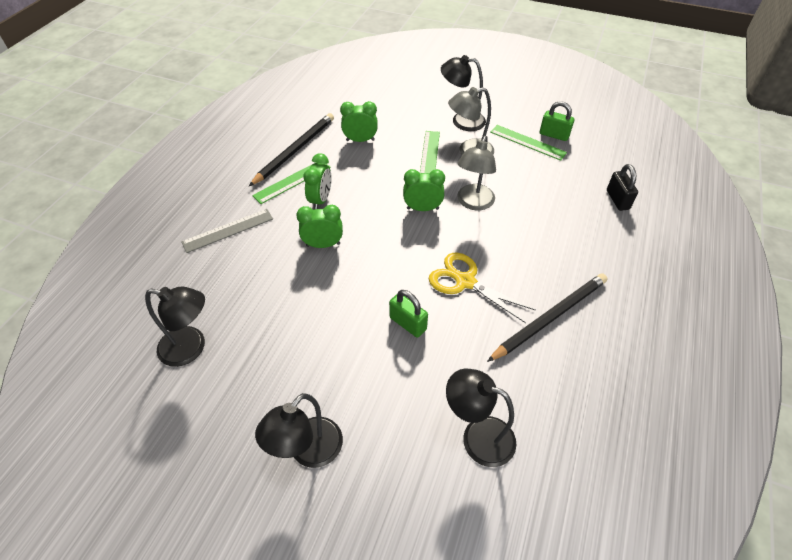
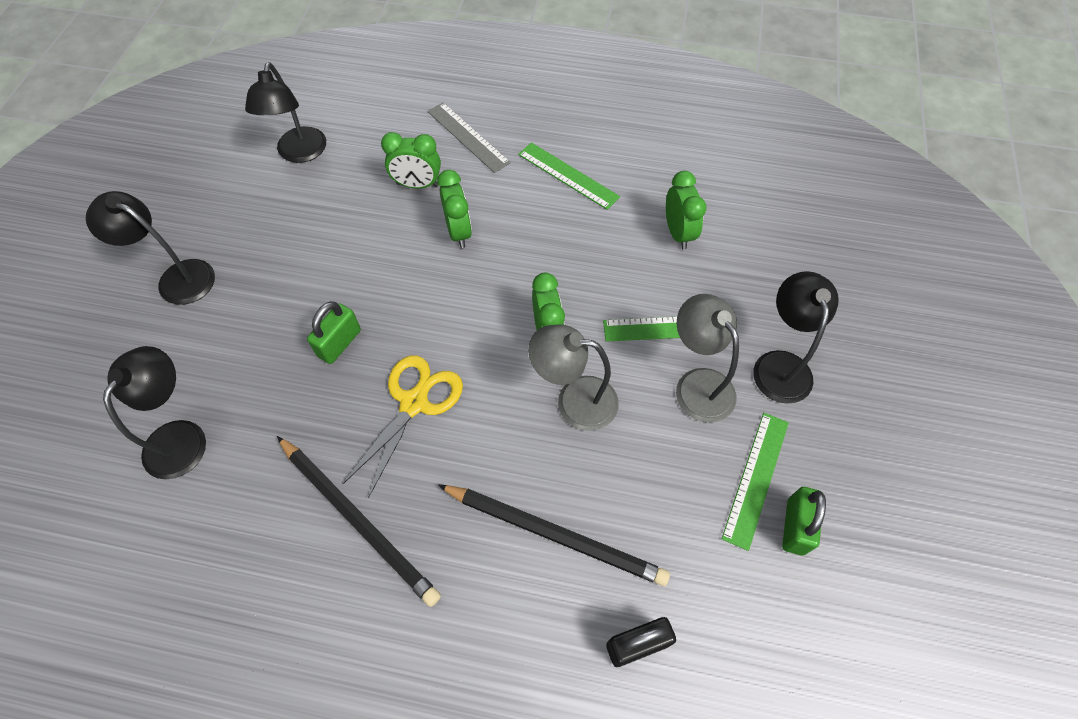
camera: 80 degrees right, 10 degrees up
black pencil [249,113,334,186] -> black pencil moved to [438,485,670,586]
green clock [303,153,332,209] -> green clock moved to [381,132,441,189]

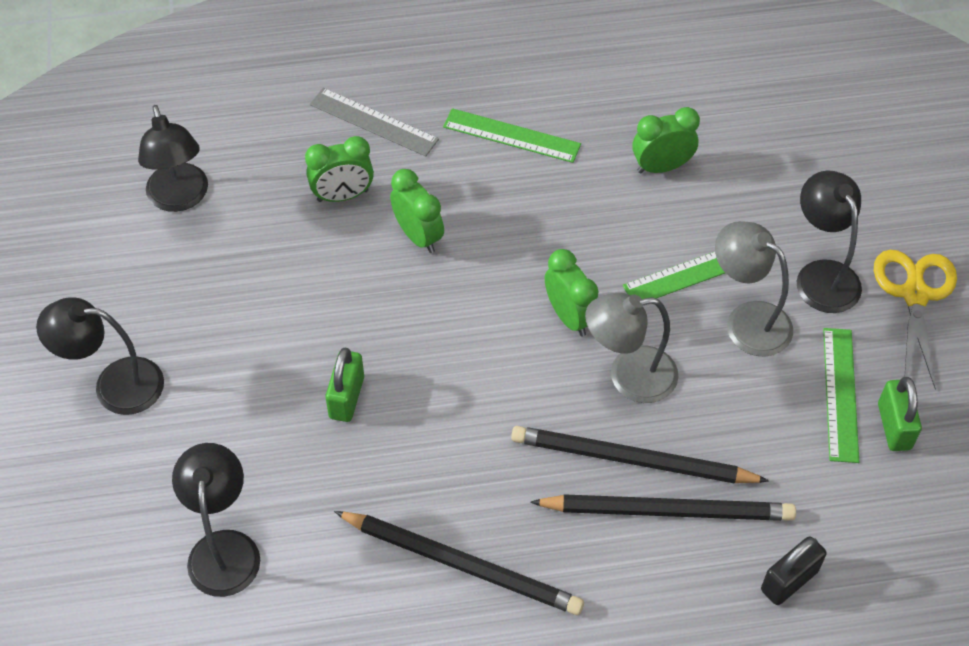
camera: 20 degrees left, 5 degrees down
yellow scissors [343,355,463,498] -> yellow scissors moved to [874,250,957,390]
green clock [666,171,706,250] -> green clock turned 75 degrees counterclockwise [632,107,700,174]
none -> black pencil [511,426,769,484]

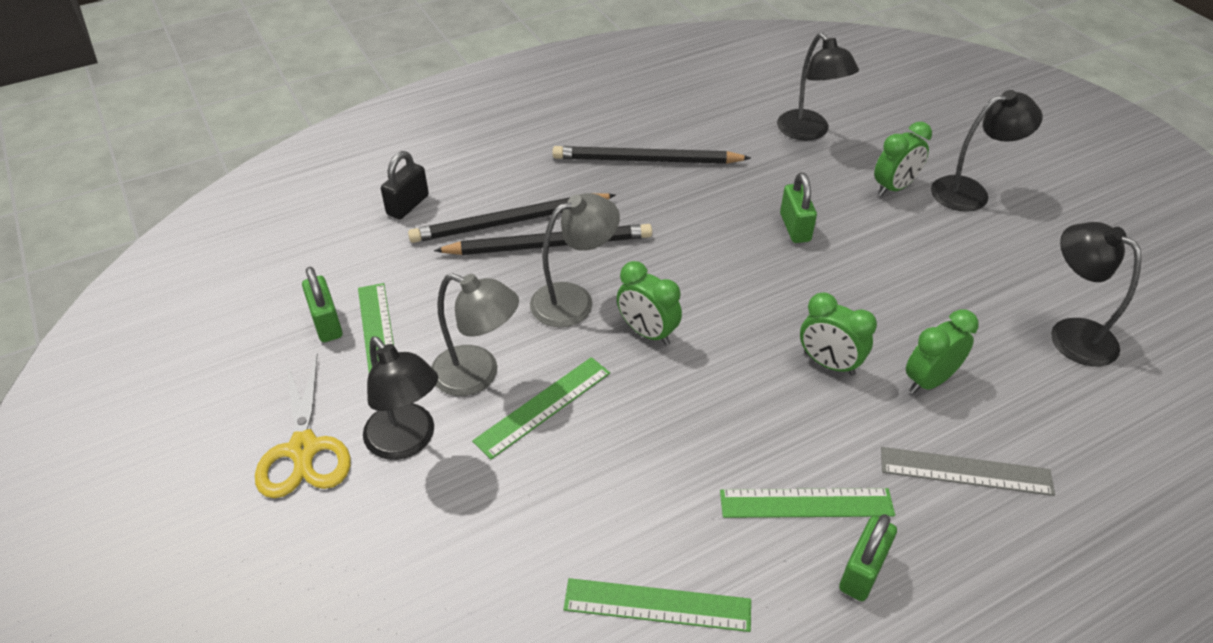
camera: 160 degrees right, 10 degrees down
green clock [632,107,700,174] -> green clock moved to [874,122,932,196]
none -> green ruler [563,578,751,632]
none -> green padlock [839,514,897,601]

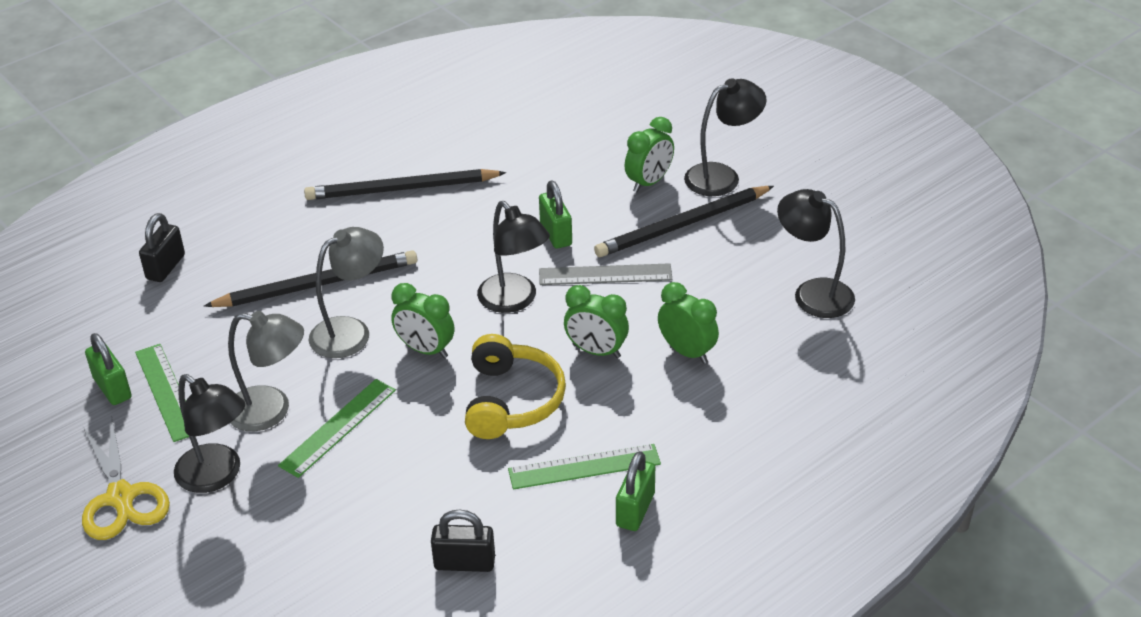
camera: 10 degrees left, 5 degrees down
black pencil [408,193,616,243] -> black pencil moved to [594,186,774,257]
green ruler [563,578,751,632] -> black padlock [431,510,495,572]
black lamp [777,33,859,140] -> black lamp moved to [477,201,550,313]
grey ruler [881,447,1055,496] -> grey ruler moved to [539,263,673,285]
green clock [906,309,979,394] -> green clock turned 90 degrees clockwise [658,282,719,364]
none -> yellow headphones [465,334,566,439]

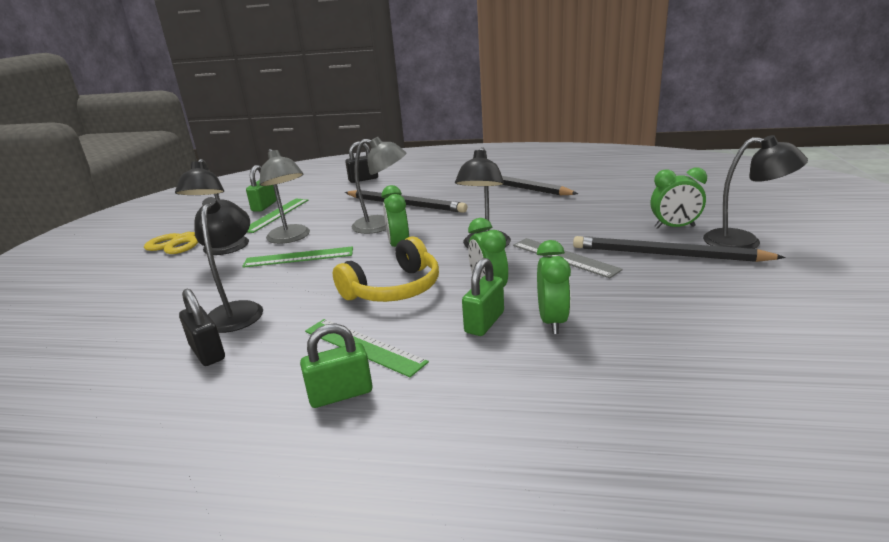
camera: 50 degrees right, 15 degrees down
green padlock [539,181,572,249] -> green padlock moved to [462,258,504,336]
black lamp [777,189,855,318] -> black lamp moved to [194,197,263,333]

